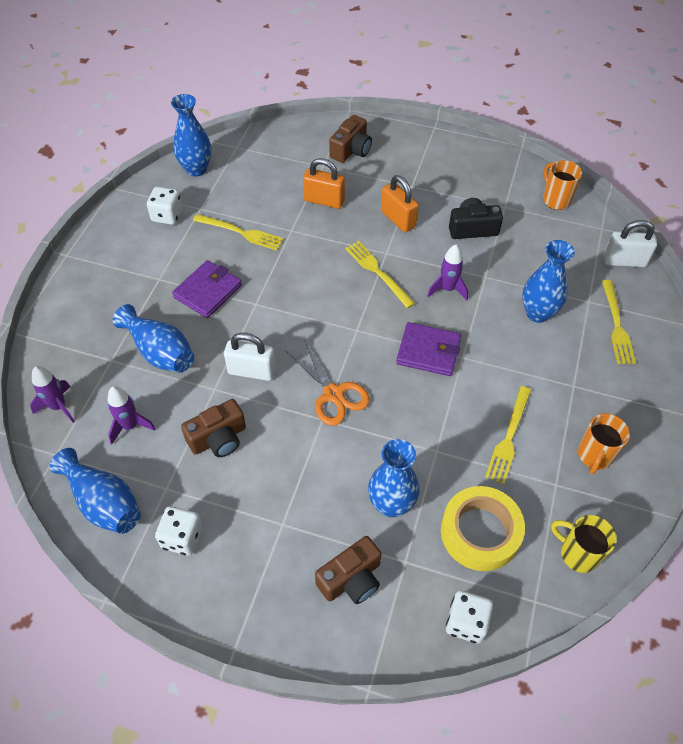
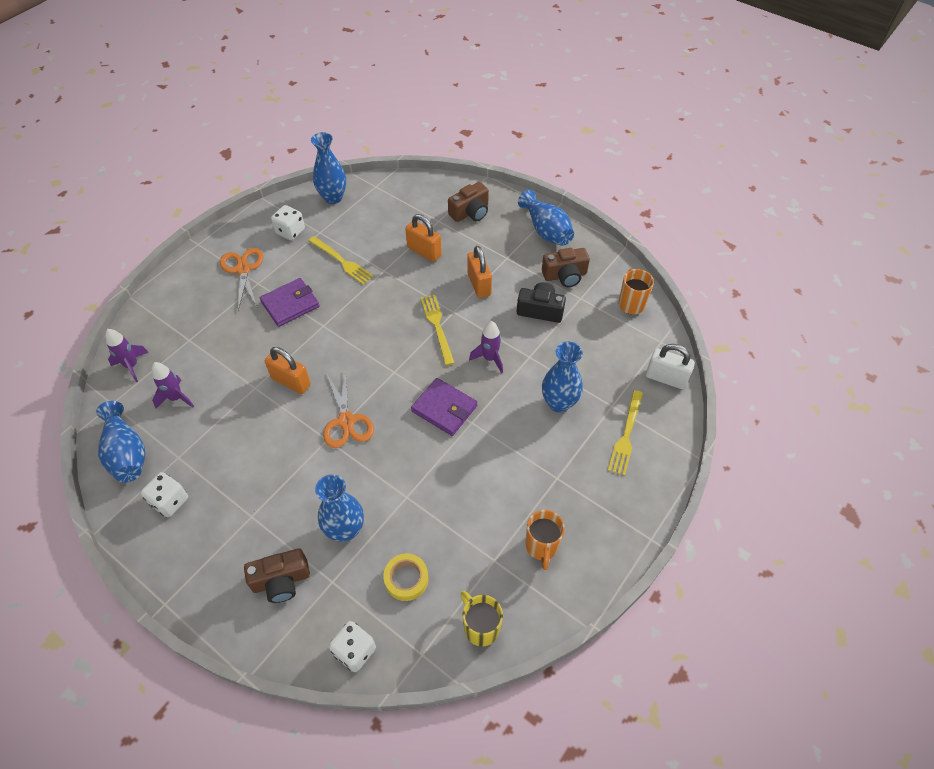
camera: 20 degrees right, 0 degrees up
blue vase [113,304,194,373] -> blue vase moved to [518,190,574,246]
brown camera [181,399,246,457] -> brown camera moved to [542,248,590,287]
white padlock [224,333,276,381] -> orange padlock [265,347,311,394]
yellow tape [441,486,525,571] -> yellow tape [383,553,428,601], size x0.61
yellow fork [485,386,531,484] -> none
orange mug [578,413,630,474] -> orange mug turned 45 degrees counterclockwise [525,510,565,570]
none -> orange scissors [220,248,263,311]

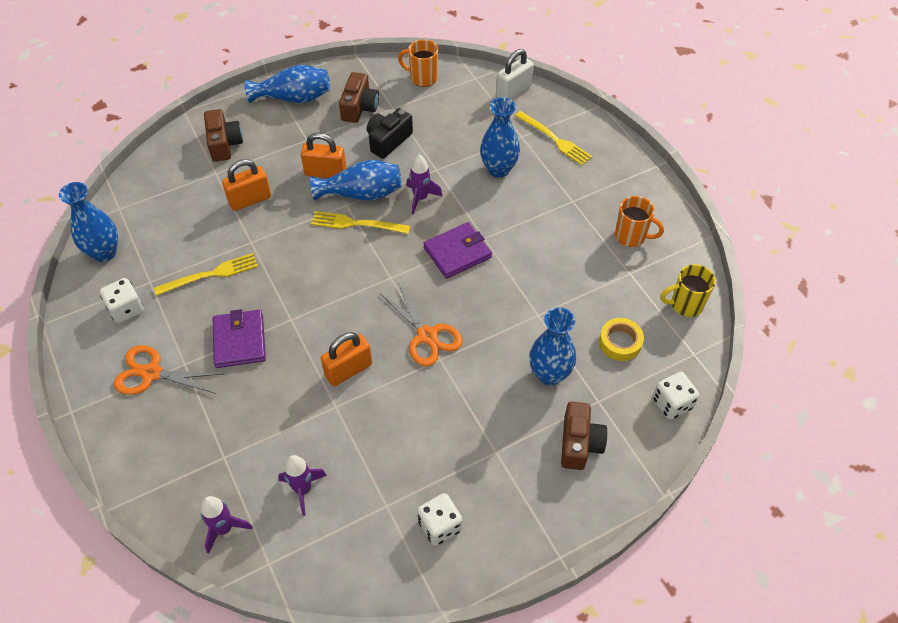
camera: 65 degrees left, 0 degrees up
blue vase [96,401,145,483] -> blue vase moved to [310,160,402,201]
orange scissors [323,368,374,448] -> orange scissors turned 45 degrees clockwise [380,283,463,366]

